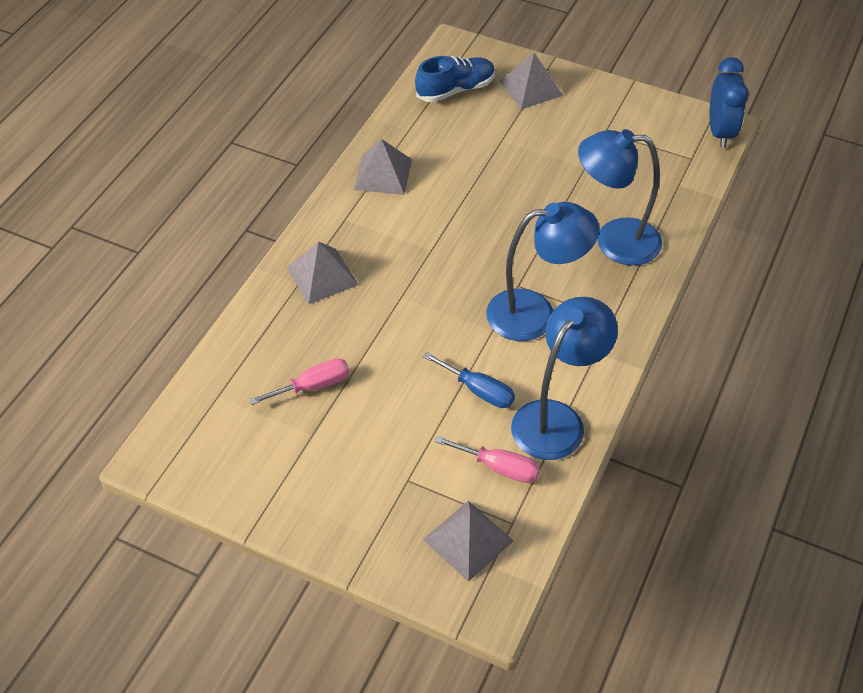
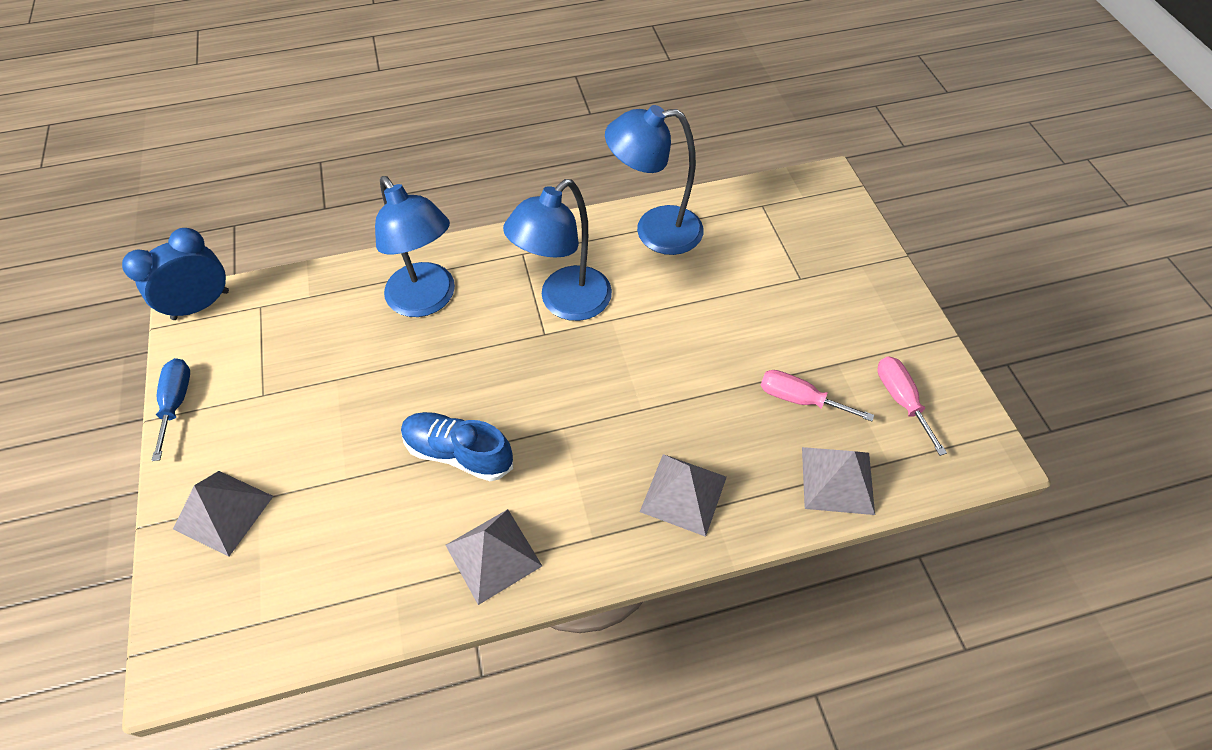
camera: 130 degrees left, 5 degrees up
blue shoe [415,56,495,102] -> blue shoe moved to [401,412,513,481]
blue screwdriver [423,352,515,408] -> blue screwdriver moved to [151,358,190,461]
grey pyramid [423,501,514,582] -> grey pyramid moved to [802,447,875,515]
pink screwdriver [435,436,540,483] -> pink screwdriver moved to [877,356,947,456]
blue lamp [486,202,599,341] -> blue lamp turned 90 degrees counterclockwise [503,179,612,321]

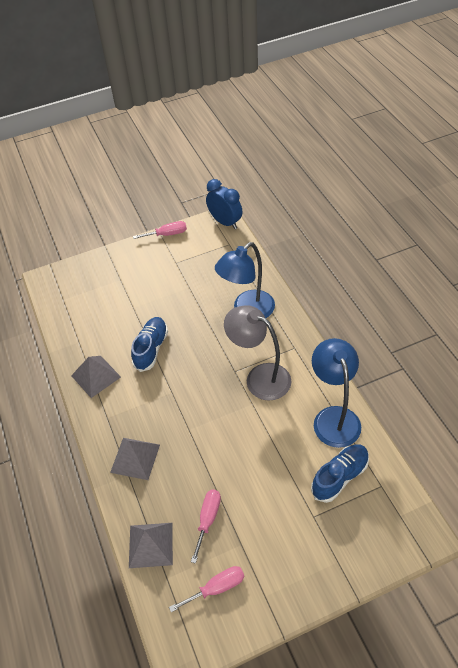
camera: 85 degrees right, 5 degrees down
blue screwdriver [151,358,190,461] -> pink screwdriver [133,221,187,239]
grey pyramid [173,471,273,557] -> none
blue lamp [503,179,612,321] -> grey lamp [224,305,292,401]
none -> blue shoe [311,444,369,503]

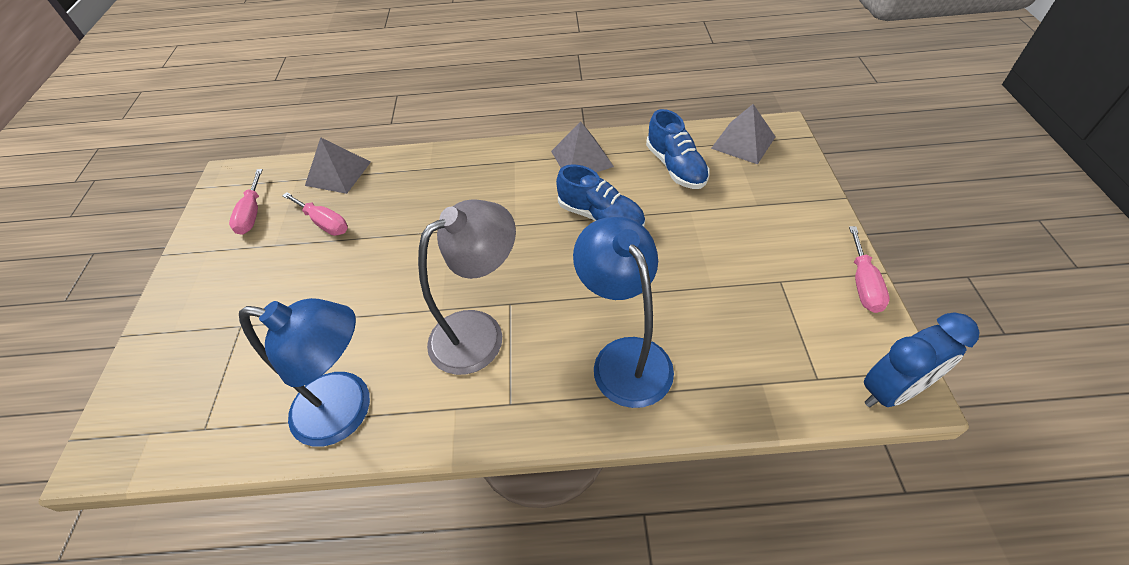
camera: 110 degrees right, 0 degrees up
grey pyramid [110,438,160,480] -> grey pyramid moved to [711,104,776,164]
blue shoe [311,444,369,503] -> blue shoe moved to [646,109,710,189]

